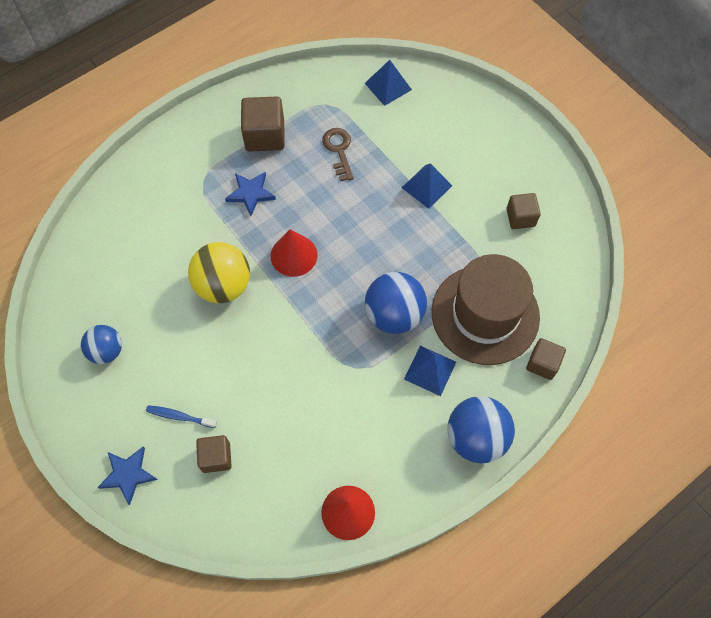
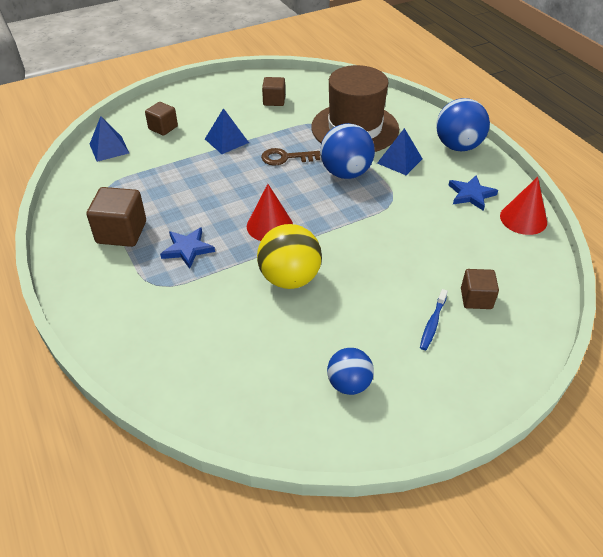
camera: 80 degrees left, 20 degrees down
blue star [98,447,158,505] -> blue star moved to [449,175,498,211]
brown key [322,128,354,181] -> brown key moved to [261,148,320,165]
brown cube [526,338,566,380] -> brown cube moved to [145,102,178,136]

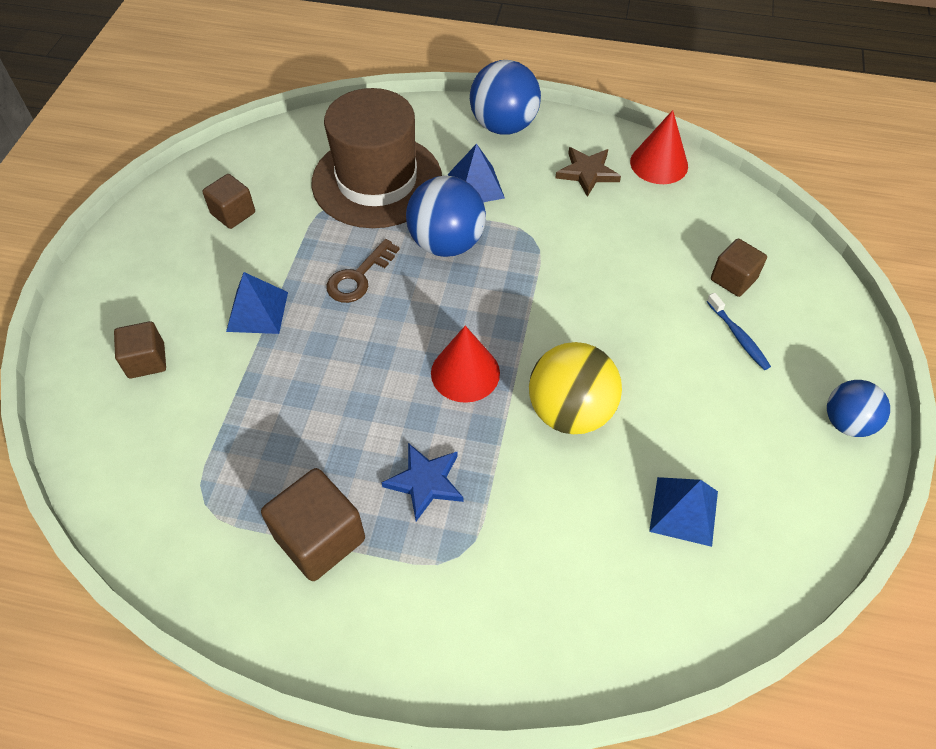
camera: 50 degrees left, 10 degrees up
blue pyramid [90,116,129,162] -> blue pyramid moved to [649,477,718,547]
blue ball [327,348,374,395] -> blue ball moved to [827,380,890,437]
blue star [449,175,498,211] -> brown star [555,147,621,197]

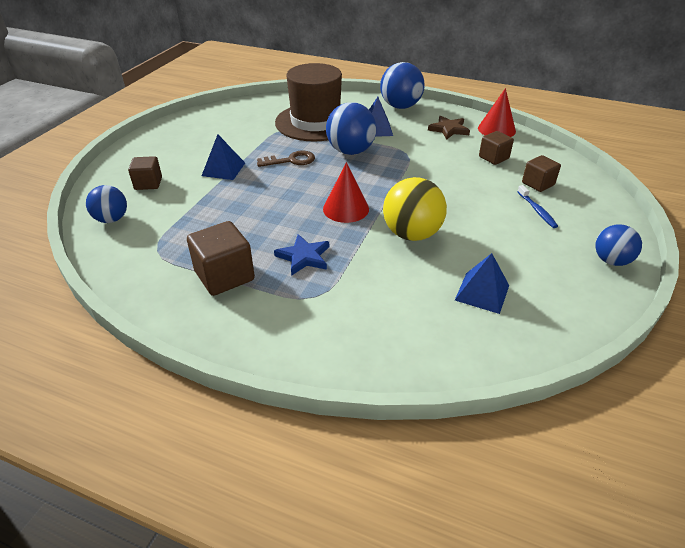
camera: 10 degrees right, 15 degrees down
brown cube [202,174,255,229] -> brown cube moved to [479,131,514,165]
brown key [326,239,400,303] -> brown key turned 150 degrees counterclockwise [257,151,315,167]
none -> blue ball [86,185,127,223]

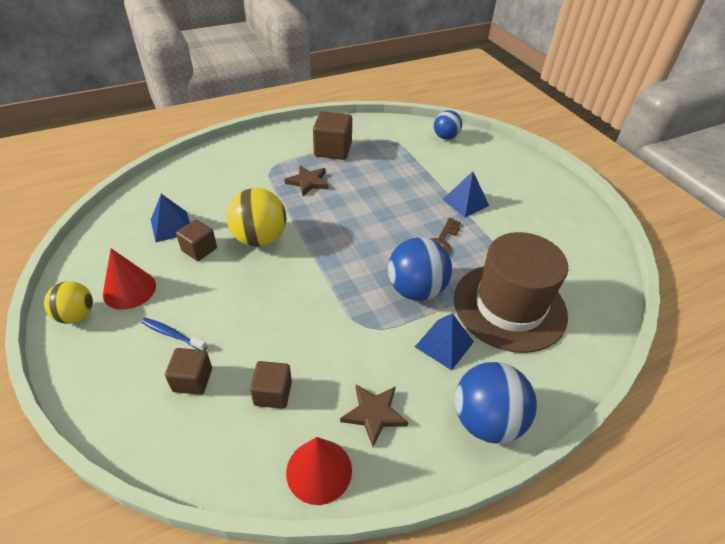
camera: 130 degrees right, 5 degrees up
brown cube [128,156,162,190] -> brown cube moved to [176,220,217,261]
blue star [274,234,329,276] -> brown star [284,165,329,196]
red cone [323,162,369,223] -> red cone moved to [103,248,156,310]
blue ball [595,224,642,266] -> yellow ball [44,281,93,324]

